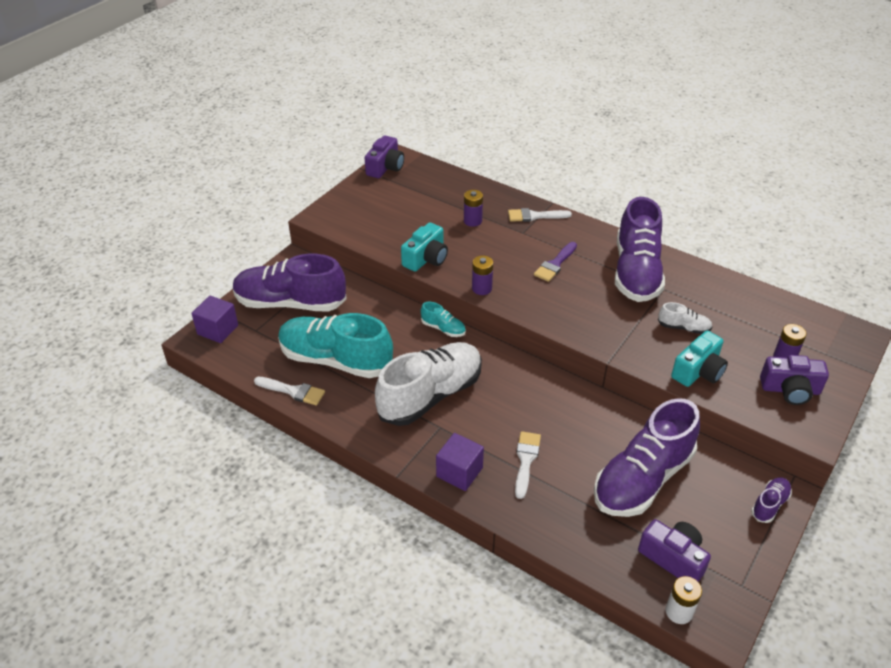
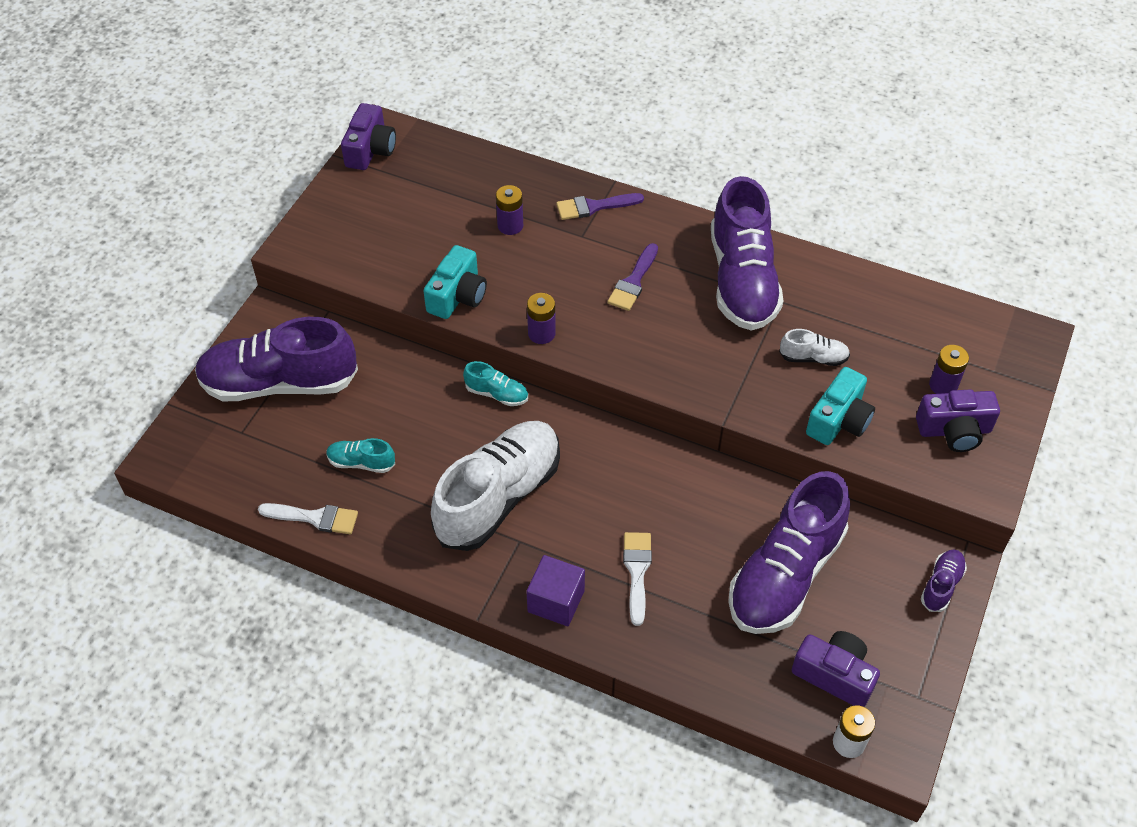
camera: 10 degrees left, 10 degrees up
purple cube [191,296,238,343] -> none
turquoise shoe [278,313,393,378] -> turquoise shoe [326,438,395,473], size x0.43
white brush [508,208,572,222] -> purple brush [556,193,644,220]

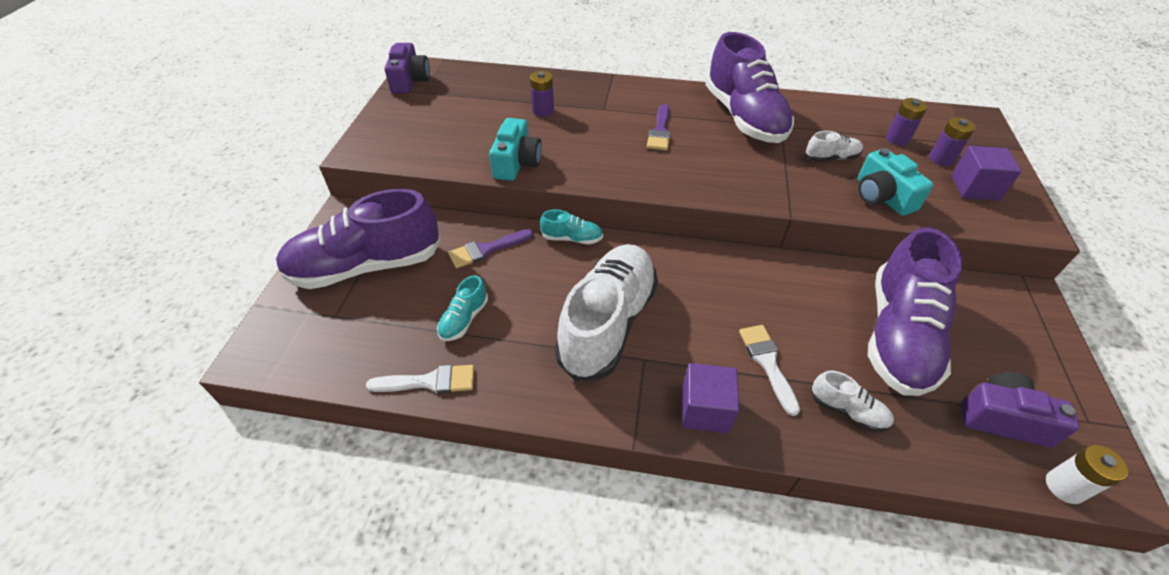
camera: 15 degrees left, 5 degrees down
turquoise shoe [326,438,395,473] -> turquoise shoe turned 60 degrees counterclockwise [437,275,488,341]
purple battery [527,293,556,344] -> purple battery moved to [886,98,928,146]
purple brush [556,193,644,220] -> purple brush moved to [448,229,534,268]
turquoise camera [806,367,875,445] -> turquoise camera turned 135 degrees clockwise [858,148,934,216]
purple camera [916,389,1000,452] -> purple cube [951,146,1022,201]
purple shoe [921,549,967,612] -> none
none -> white shoe [811,371,894,432]

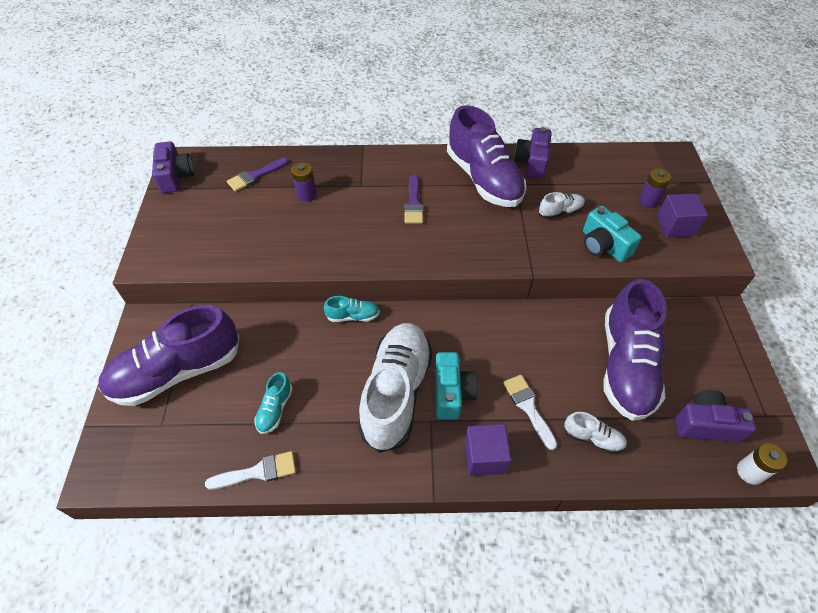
camera: 10 degrees left, 5 degrees up
purple brush [448,229,534,268] -> purple brush moved to [227,158,289,192]
turquoise camera [489,118,542,181] -> turquoise camera moved to [435,352,479,419]
purple battery [886,98,928,146] -> none
none -> purple camera [514,127,552,178]

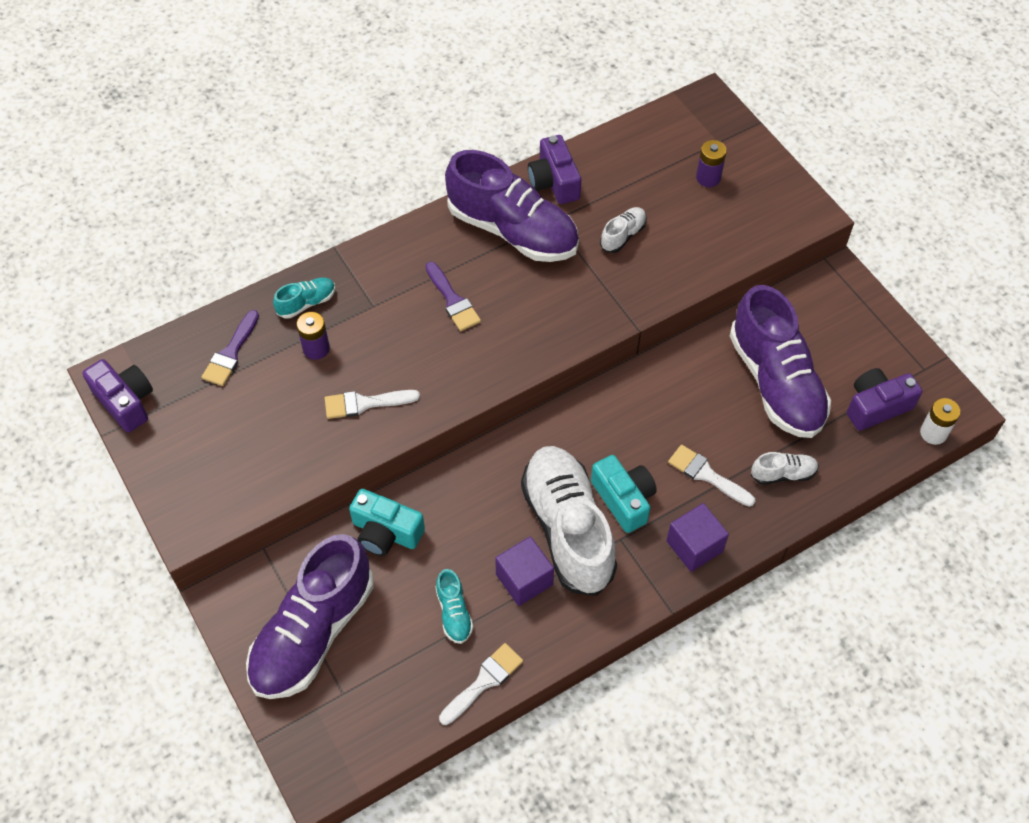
camera: 30 degrees left, 5 degrees up
turquoise shoe [324,296,380,322] -> turquoise shoe moved to [273,278,335,318]
turquoise camera [583,206,642,262] -> turquoise camera moved to [349,489,425,556]
purple cube [657,193,708,238] -> purple cube moved to [495,537,554,606]
none -> white brush [325,390,420,419]

